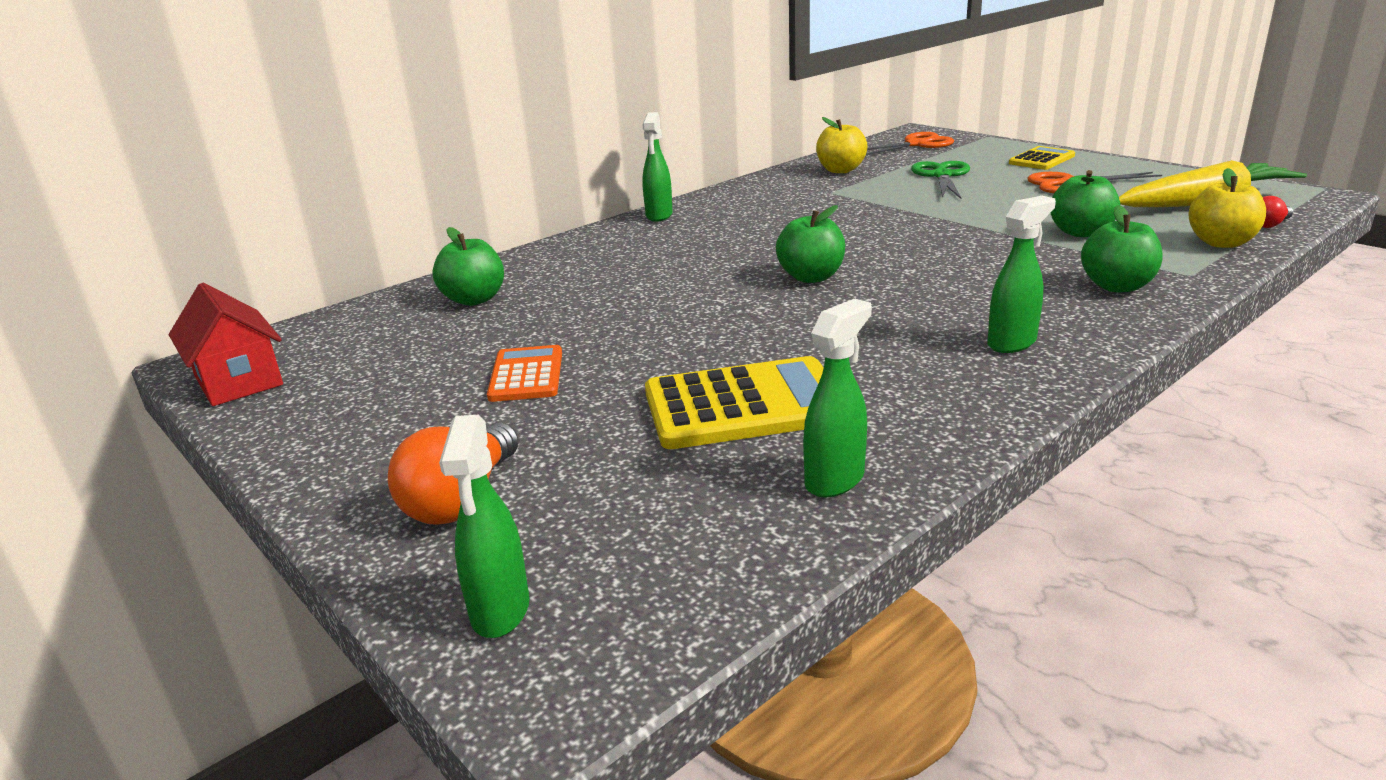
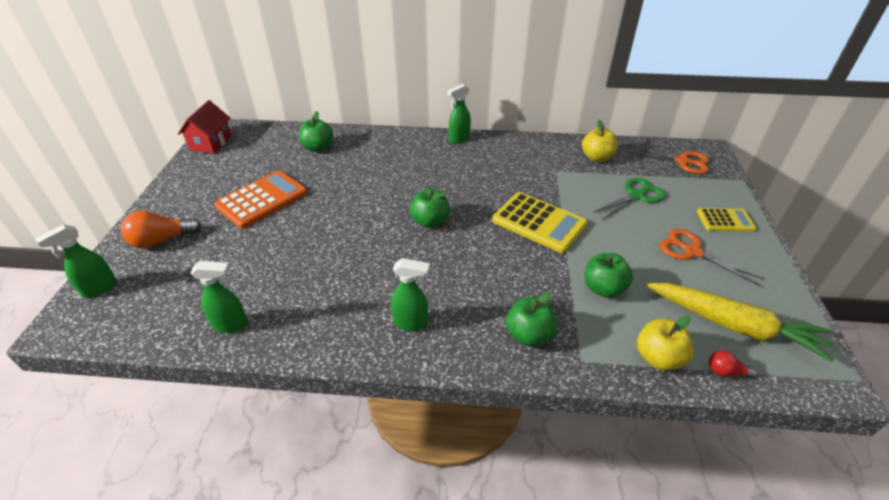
camera: 45 degrees right, 15 degrees up
orange calculator [487,345,562,402] -> orange calculator [214,170,307,229], size x1.69
yellow calculator [645,356,824,449] -> yellow calculator moved to [492,192,588,253]

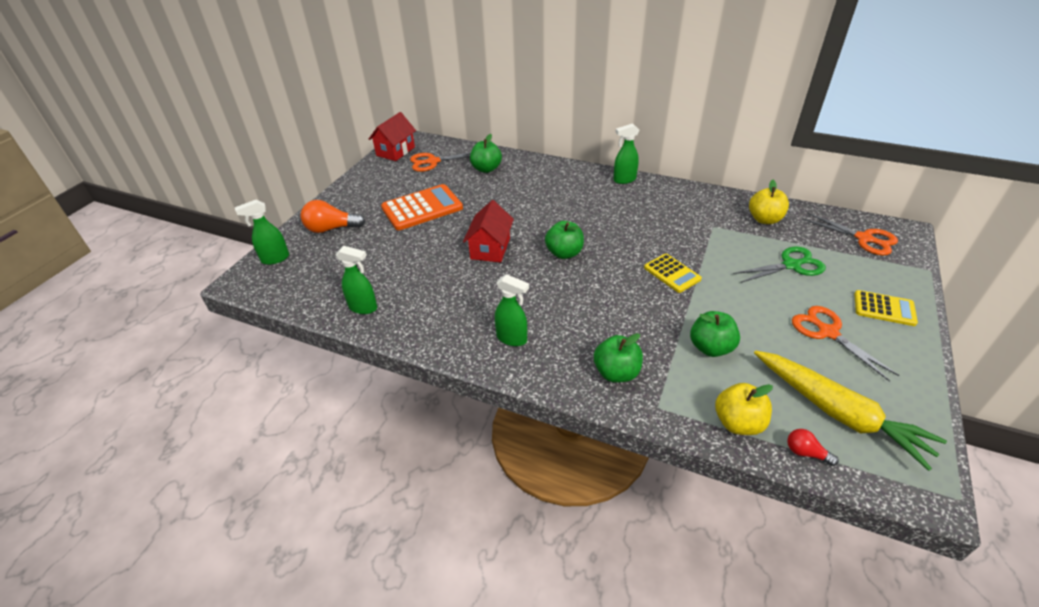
camera: 20 degrees right, 0 degrees up
yellow calculator [492,192,588,253] -> yellow calculator [644,254,702,293], size x0.59
none -> orange scissors [410,152,471,172]
none -> red house [463,200,514,263]

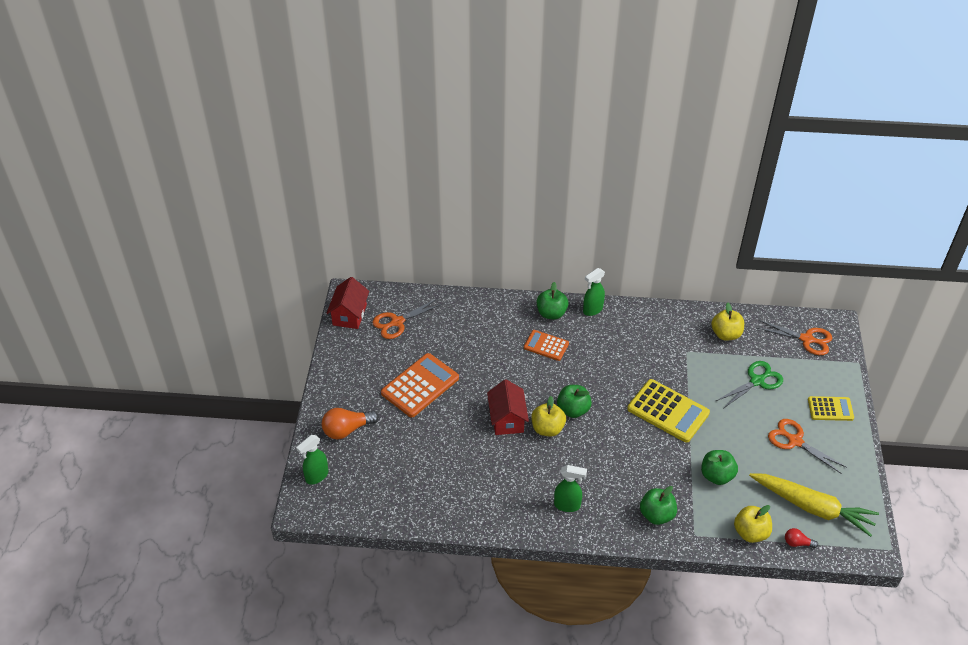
camera: 20 degrees left, 5 degrees up
green spray bottle [335,246,377,314] -> none
green apple [470,134,502,173] -> green apple moved to [536,282,568,319]
yellow calculator [644,254,702,293] -> yellow calculator [627,379,710,443], size x1.69
none -> orange calculator [524,330,569,361]
none -> yellow apple [531,396,566,437]

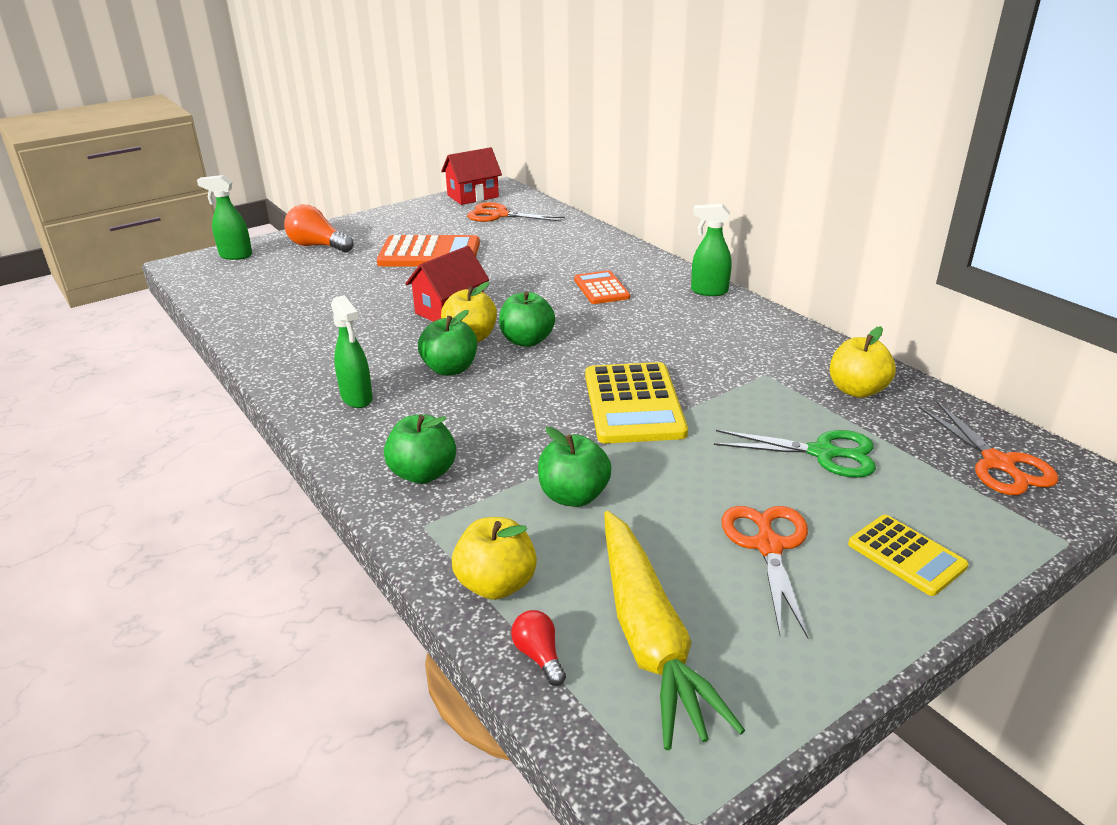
camera: 50 degrees right, 15 degrees down
green apple [536,282,568,319] -> green apple moved to [418,310,477,376]

